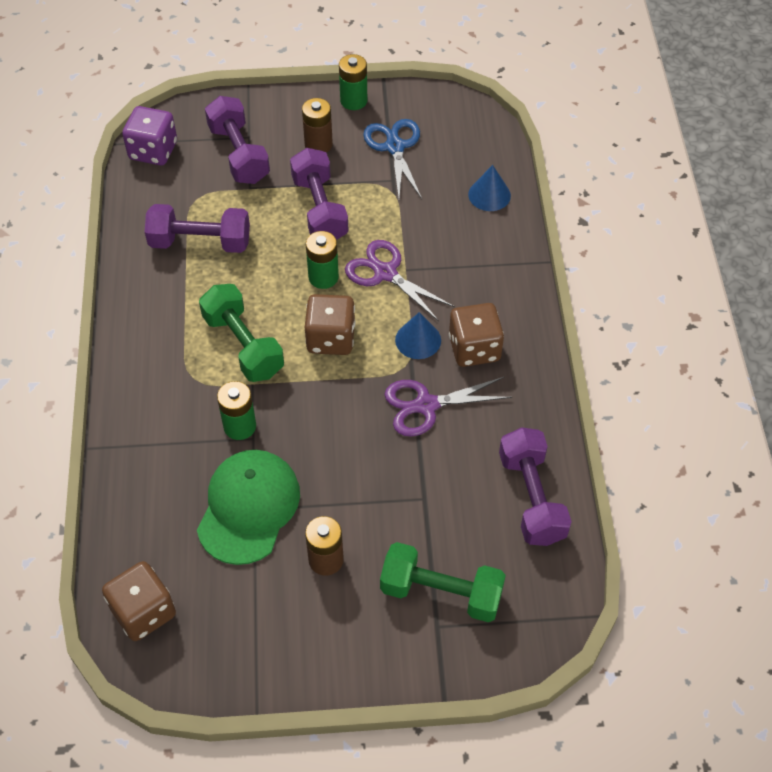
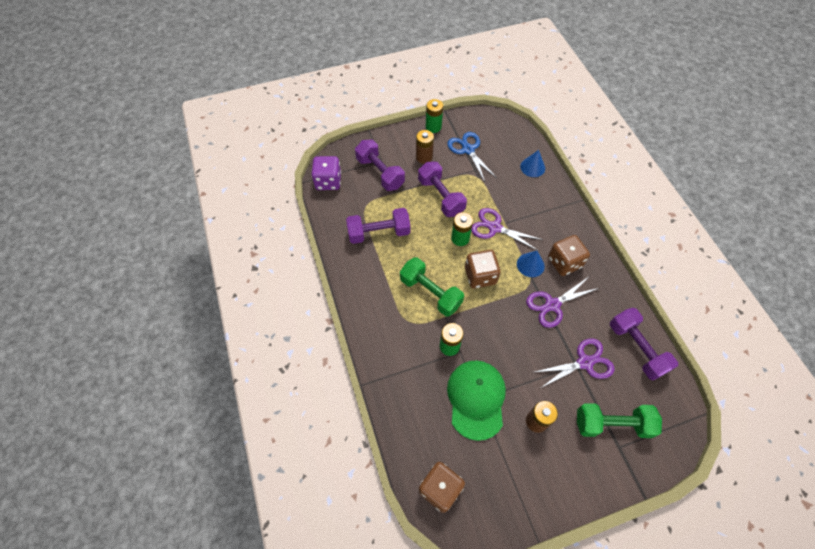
camera: 15 degrees left, 5 degrees up
none -> purple scissors [535,339,615,388]

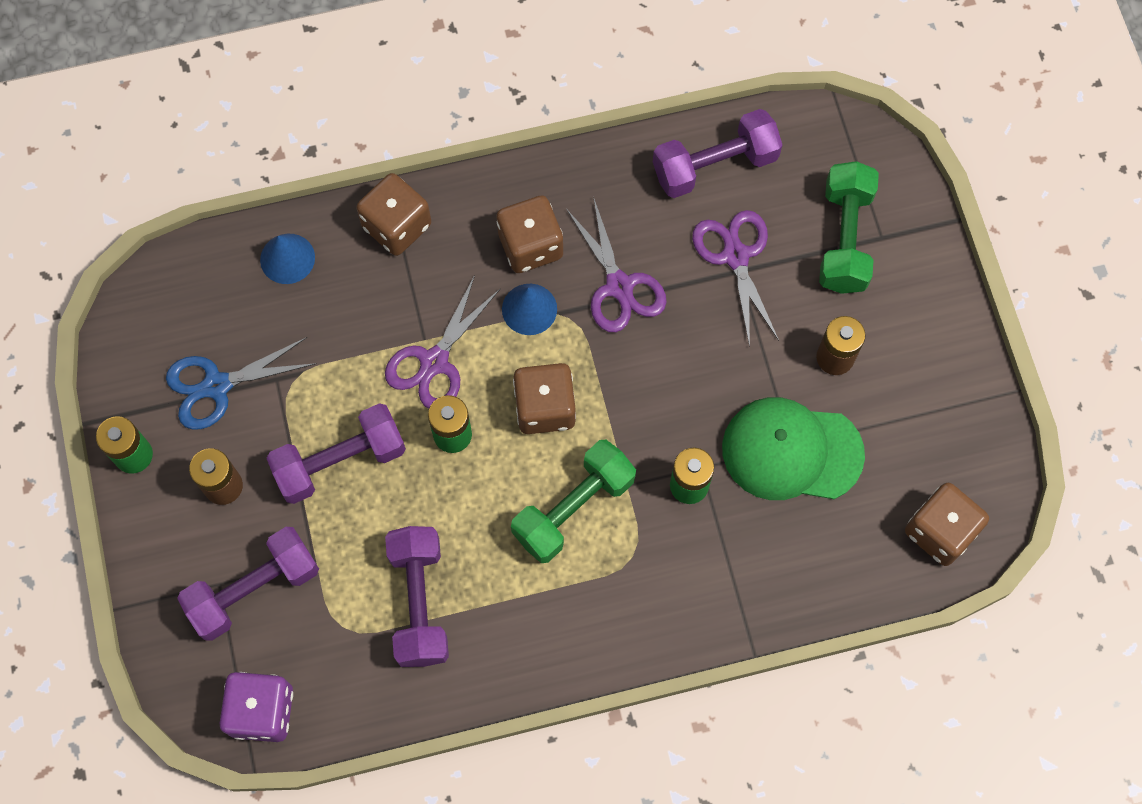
camera: 85 degrees left, 10 degrees up
none -> brown dice [356,173,431,256]

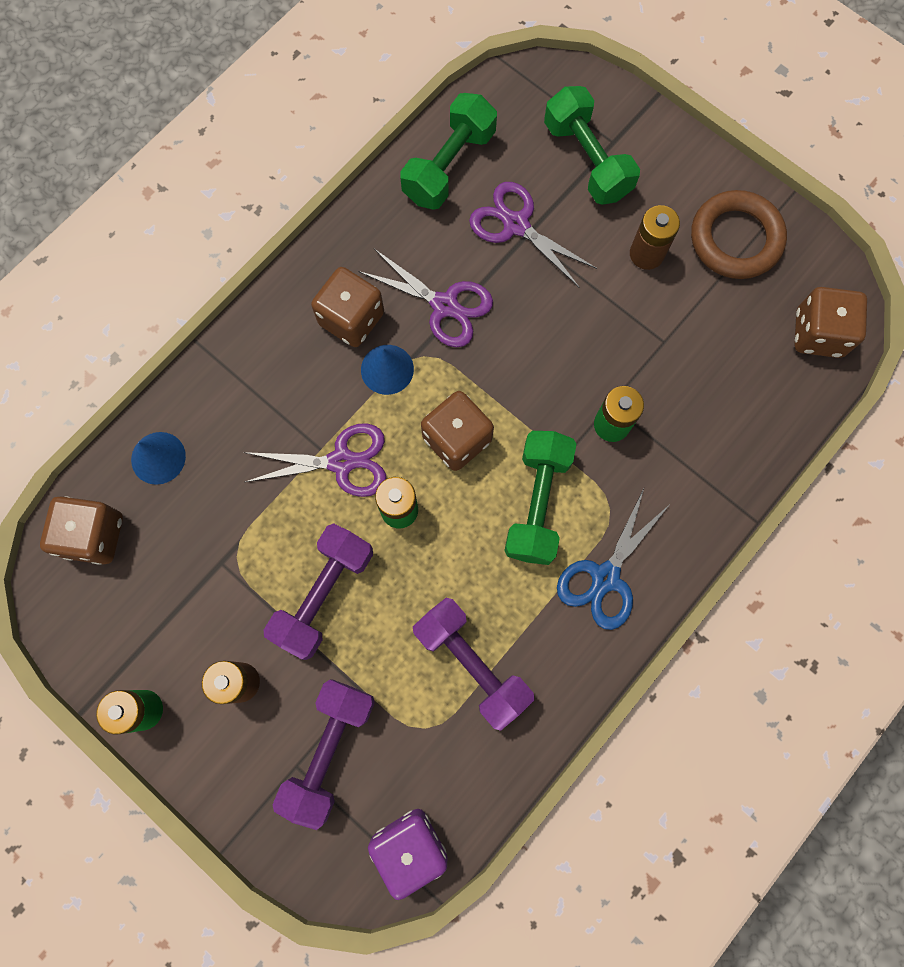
camera: 35 degrees left, 5 degrees up
blue scissors [166,337,317,430] -> blue scissors moved to [557,489,670,630]
brown dice [356,173,431,256] -> brown dice moved to [40,496,123,565]
purple scissors [385,275,501,409] -> purple scissors turned 90 degrees counterclockwise [244,424,386,497]
purple dumbbell [653,109,782,198] -> green dumbbell [400,93,497,210]
green cap [722,397,865,500] -> none
none -> brown ring [691,190,787,279]

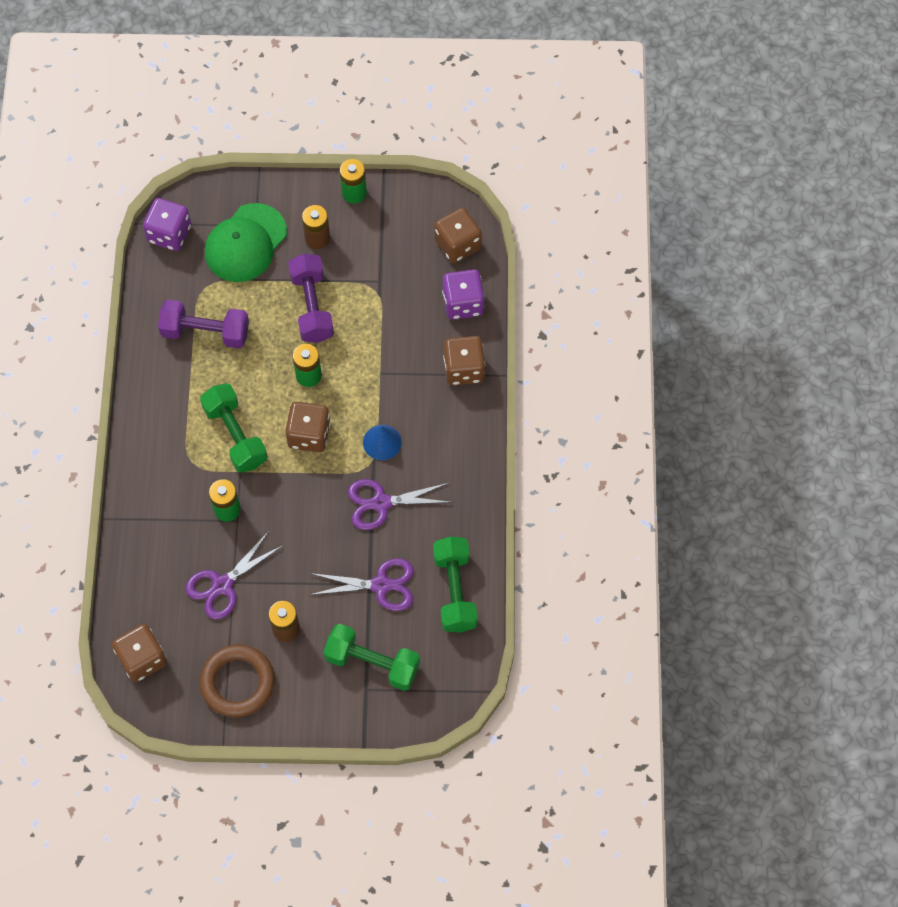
camera: 140 degrees right, 10 degrees down
blue cone [131,432,186,485] -> purple dice [442,269,485,320]
purple scissors [244,424,386,497] -> purple scissors moved to [185,531,282,619]
purple dumbbell [272,680,375,830] -> green cap [205,203,287,282]
brown dice [311,267,384,347] -> brown dice moved to [443,336,485,385]
blue scissors [557,489,670,630] -> none

